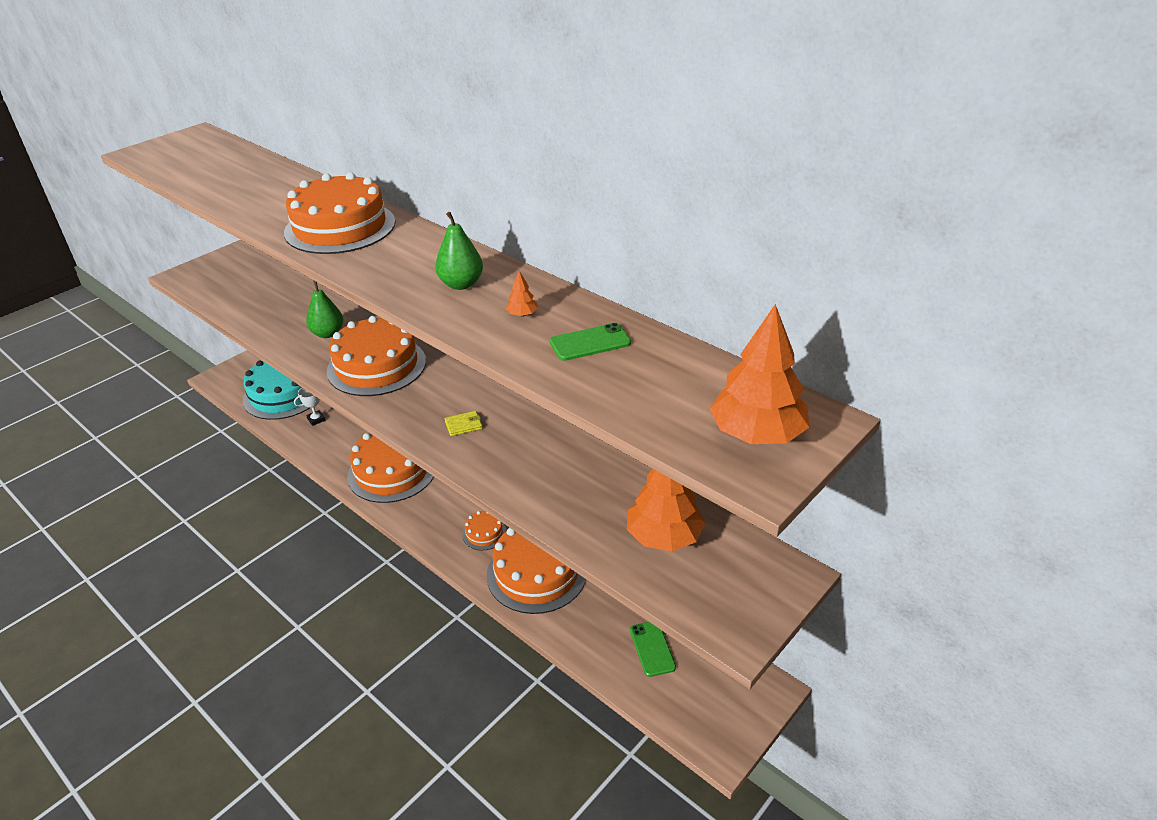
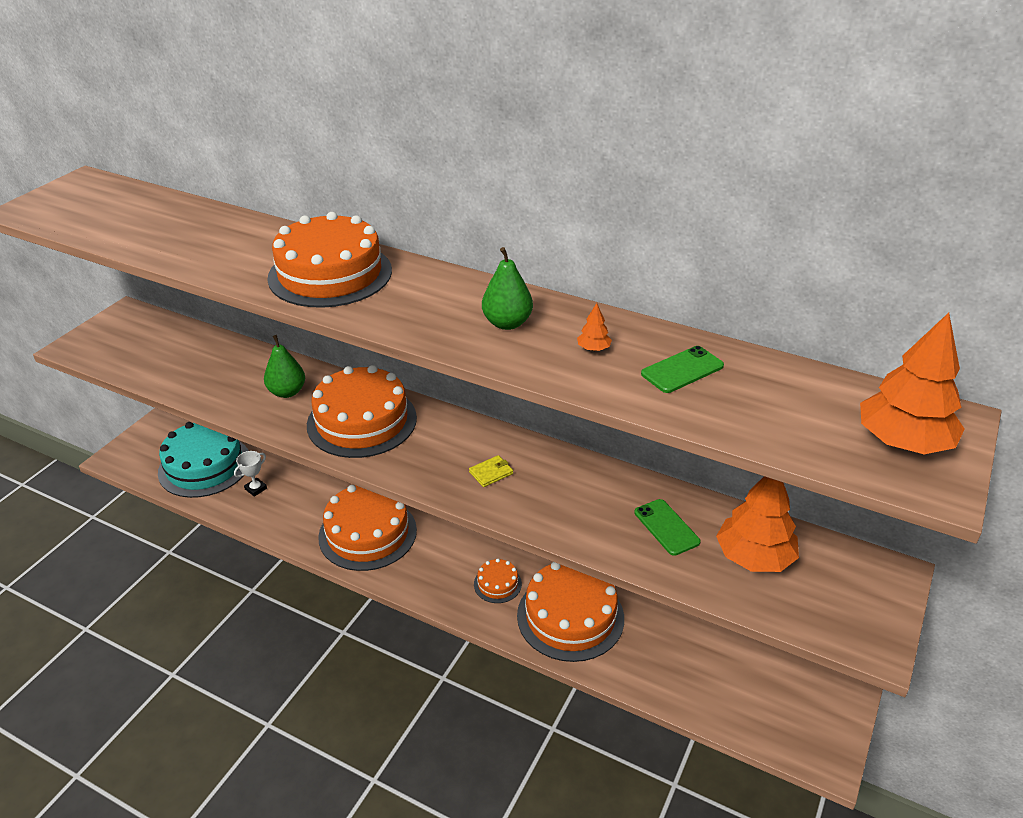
camera: 15 degrees left, 0 degrees up
green phone [630,622,676,677] -> green phone moved to [634,499,701,556]

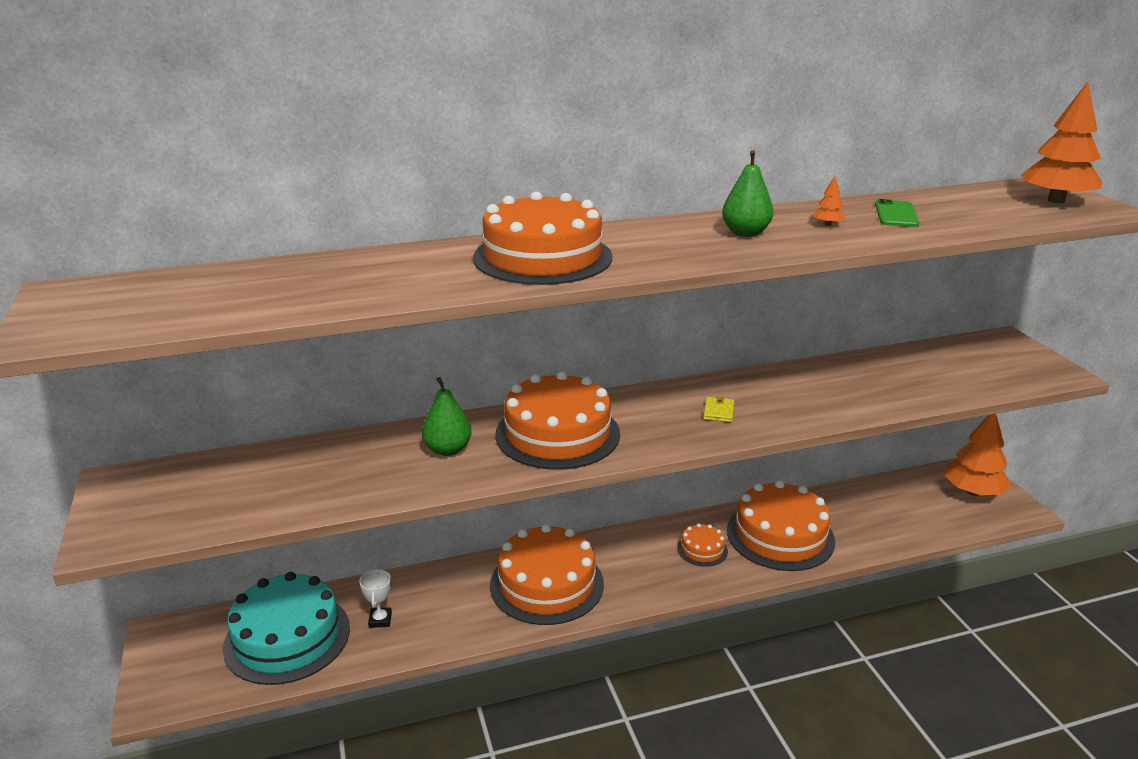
camera: 45 degrees left, 10 degrees down
green phone [634,499,701,556] -> none
orange tree [716,476,799,572] -> orange tree moved to [944,414,1011,496]

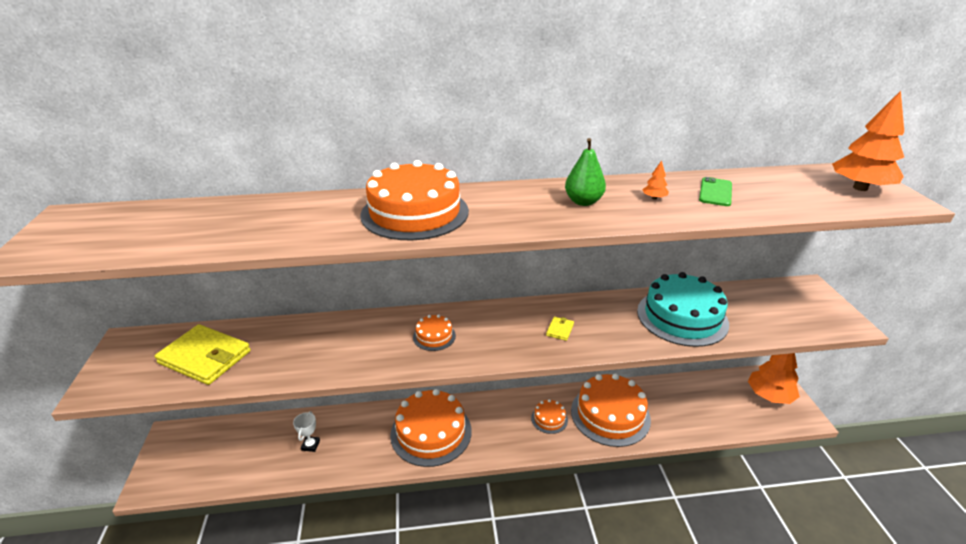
camera: 10 degrees right, 5 degrees up
turquoise cake [223,572,350,685] -> turquoise cake moved to [637,272,729,347]
green pear [422,377,472,456] -> none
orange cake [495,371,620,470] -> orange cake [413,315,456,351], size x0.46
none -> yellow wallet [155,324,251,385]

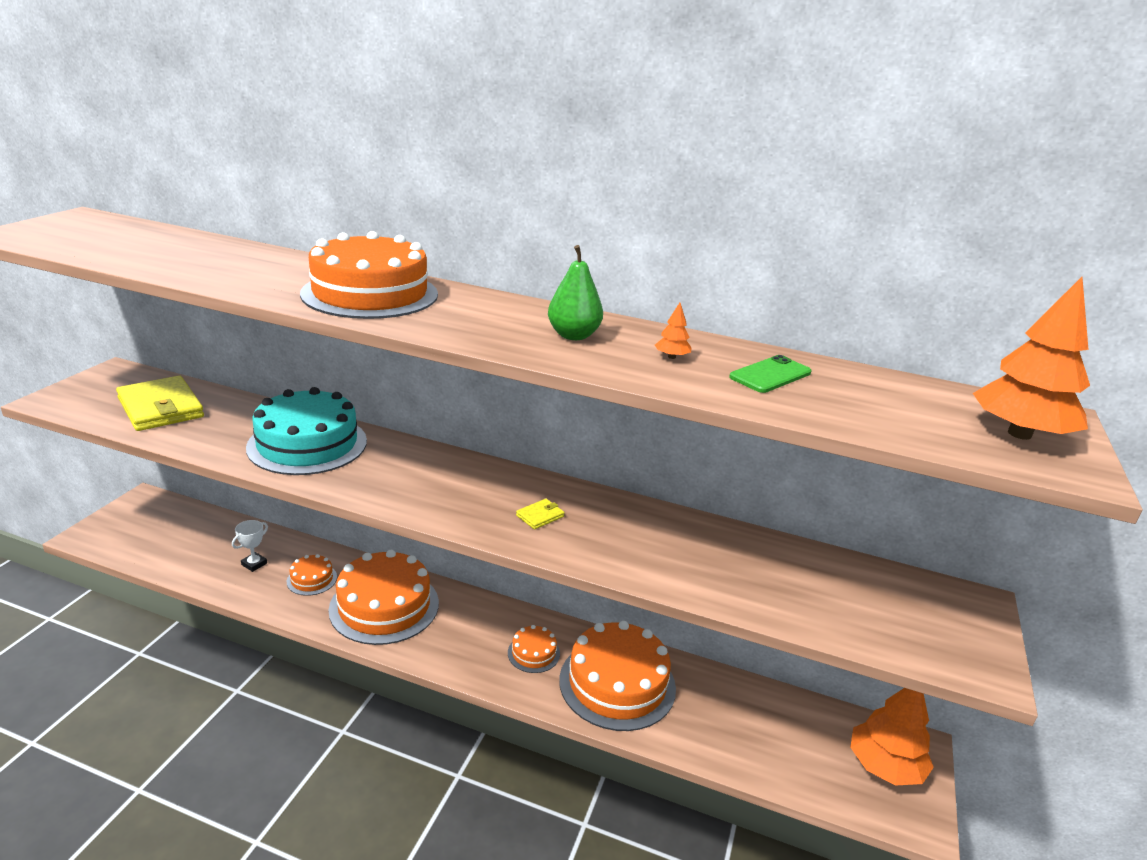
camera: 25 degrees right, 5 degrees down
orange cake [413,315,456,351] -> orange cake moved to [287,554,337,596]
turquoise cake [637,272,729,347] -> turquoise cake moved to [246,387,367,475]

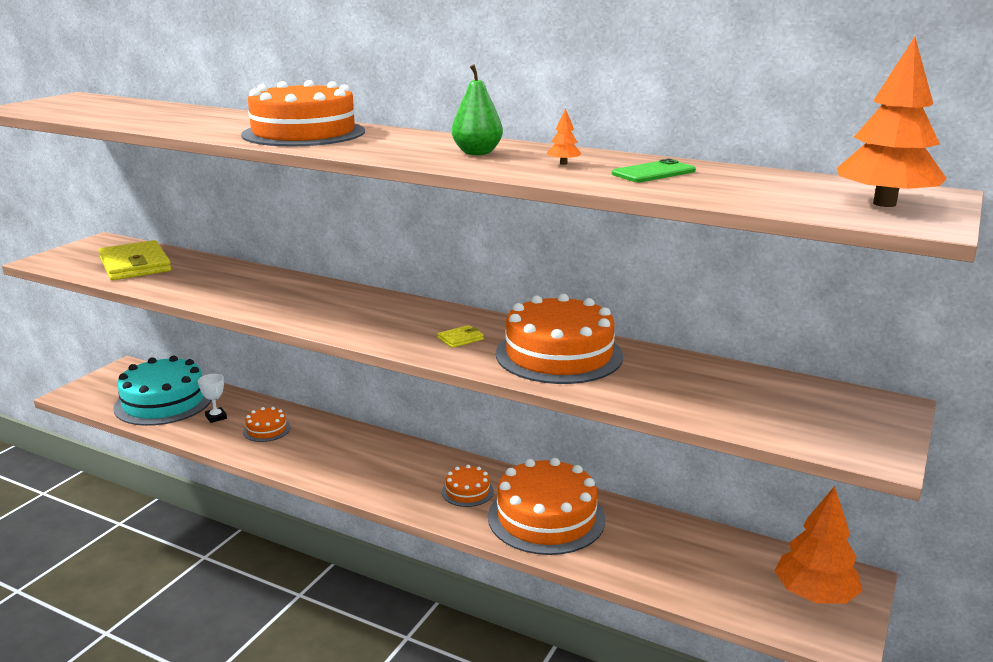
camera: 10 degrees right, 5 degrees down
white trophy [232,520,268,572] -> white trophy turned 75 degrees counterclockwise [198,374,227,423]
turquoise cake [246,387,367,475] -> turquoise cake moved to [113,356,212,426]
orange cake [328,550,439,645] -> orange cake moved to [496,294,623,384]

